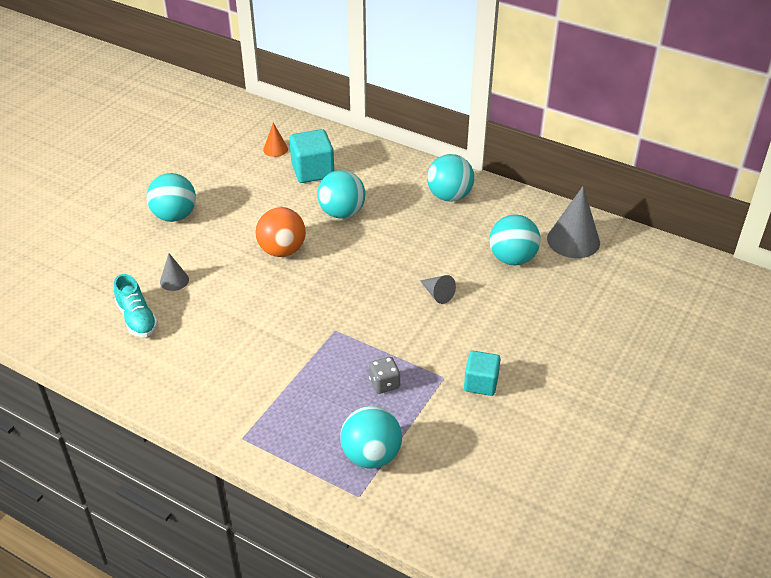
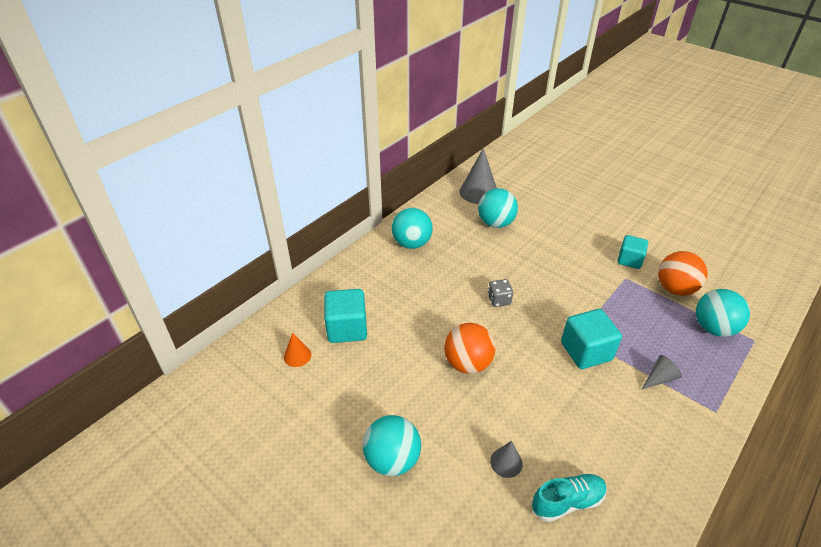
camera: 80 degrees left, 0 degrees up
turquoise ball [317,170,365,219] -> none
grey dice [369,357,400,394] -> grey dice moved to [488,279,513,307]
grey cone [420,275,456,304] -> grey cone moved to [642,355,682,389]
none -> turquoise cube [561,309,622,369]
none -> orange ball [658,251,707,296]

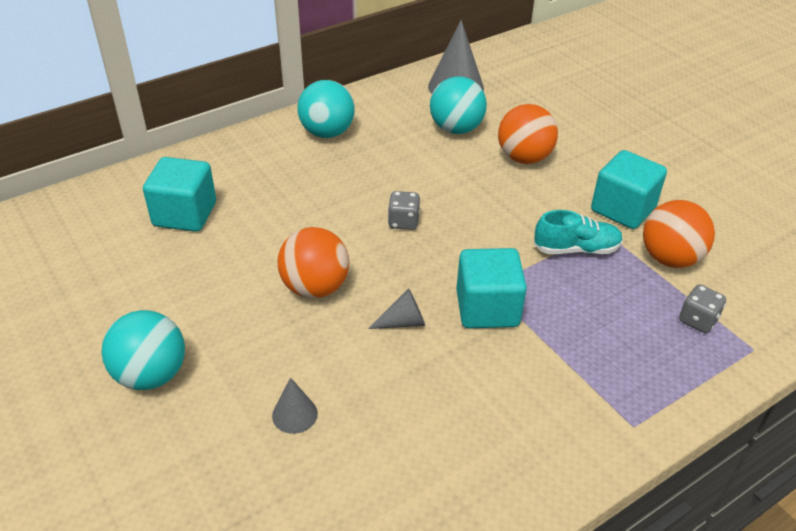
camera: 15 degrees right, 0 degrees up
orange cone [284,333,311,367] -> none
turquoise shoe [532,473,607,522] -> turquoise shoe moved to [534,210,623,254]
turquoise cube [617,235,648,269] -> turquoise cube [591,150,667,229], size x1.50
grey cone [642,355,682,389] -> grey cone moved to [368,288,425,329]
turquoise ball [696,289,750,337] -> grey dice [679,285,726,333]
none -> orange ball [498,104,558,164]

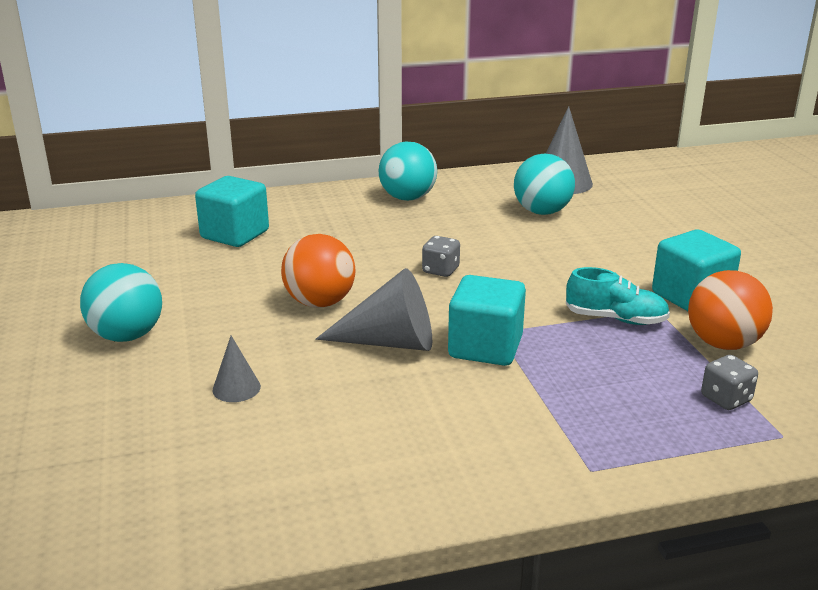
camera: 20 degrees right, 15 degrees down
grey cone [368,288,425,329] -> grey cone [315,268,432,351], size x1.91
orange ball [498,104,558,164] -> none

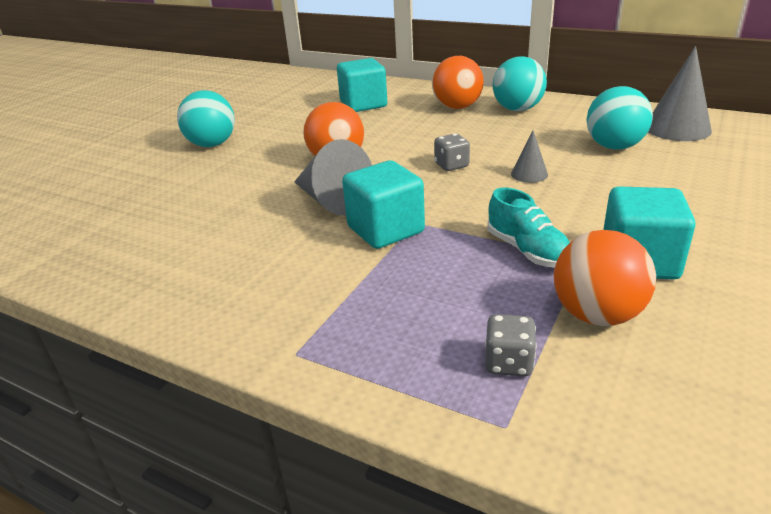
camera: 45 degrees right, 5 degrees up
grey cone [212,336,261,402] -> grey cone moved to [511,130,548,183]
none -> orange ball [432,56,484,109]

